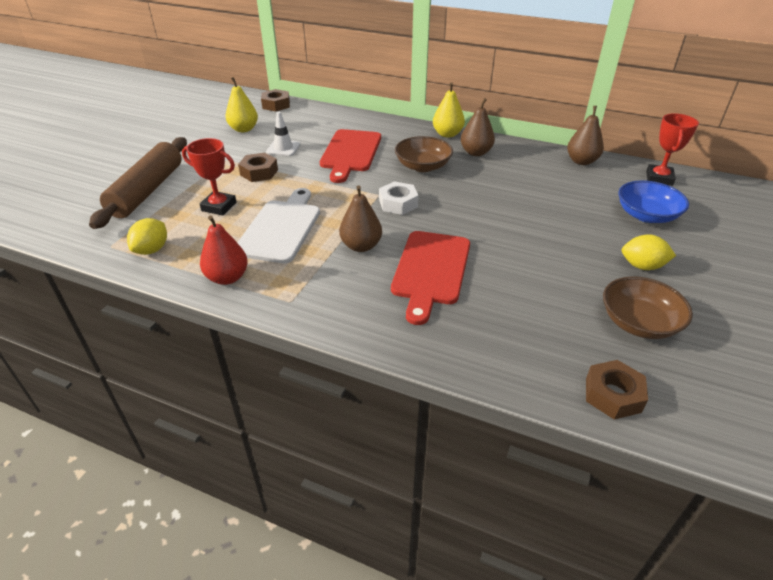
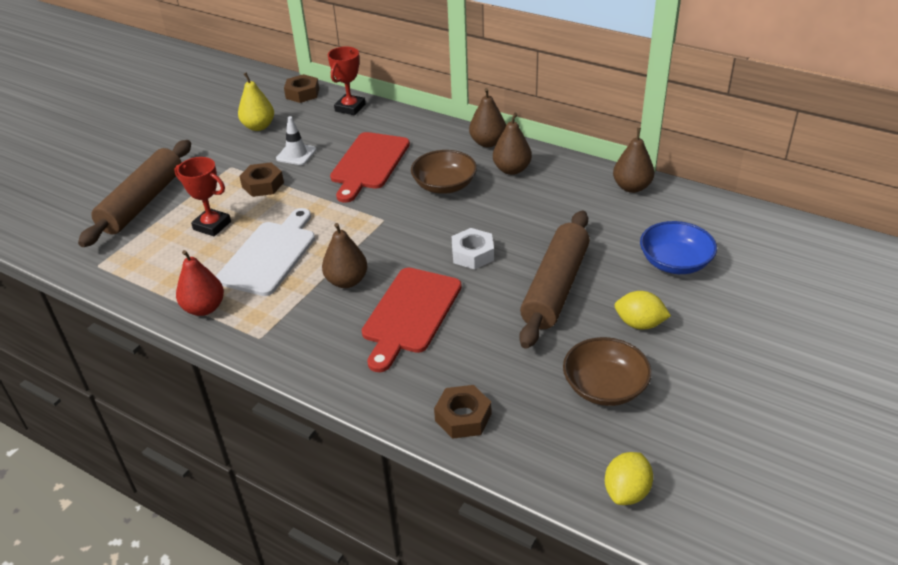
camera: 10 degrees right, 0 degrees up
yellow lemon [127,218,167,255] -> yellow lemon moved to [605,452,653,505]
white nut [379,181,418,215] -> white nut moved to [452,228,494,270]
yellow pear [433,82,465,138] -> brown pear [469,88,506,147]
brown nut [586,360,648,420] -> brown nut moved to [434,385,491,439]
red trophy [646,113,699,186] -> red trophy moved to [328,47,366,115]
none -> brown rolling pin [519,210,590,349]

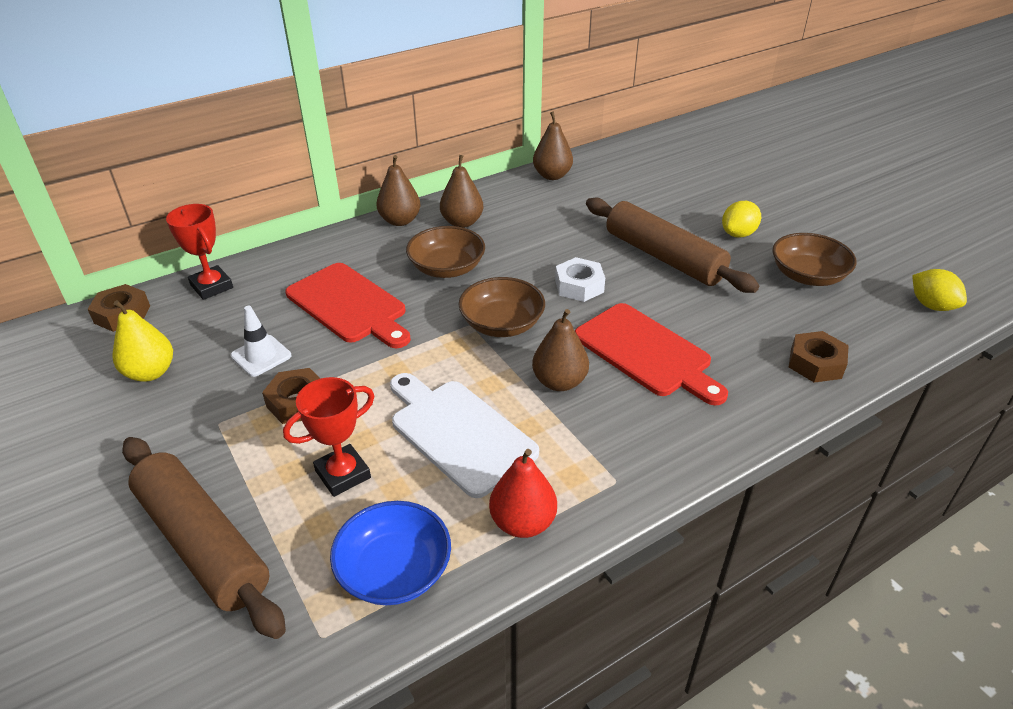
camera: 65 degrees left, 0 degrees up
blue bowl [640,221,717,274] -> blue bowl moved to [330,501,451,605]
none -> brown bowl [459,277,545,337]

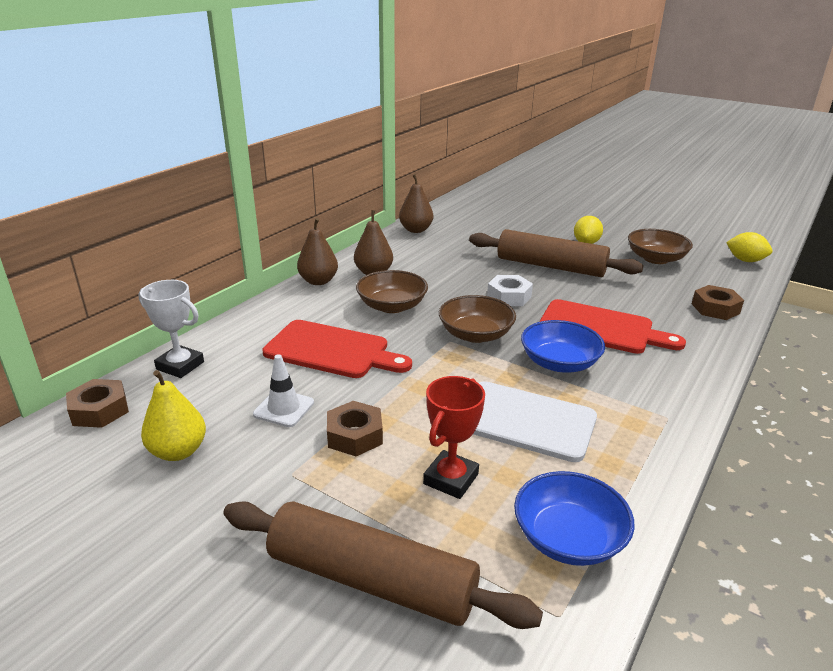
camera: 25 degrees left, 10 degrees down
red trophy [166,204,233,300] -> white trophy [138,280,204,378]
red pear [489,449,557,538] -> none
brown pear [532,309,589,391] -> blue bowl [521,320,605,373]

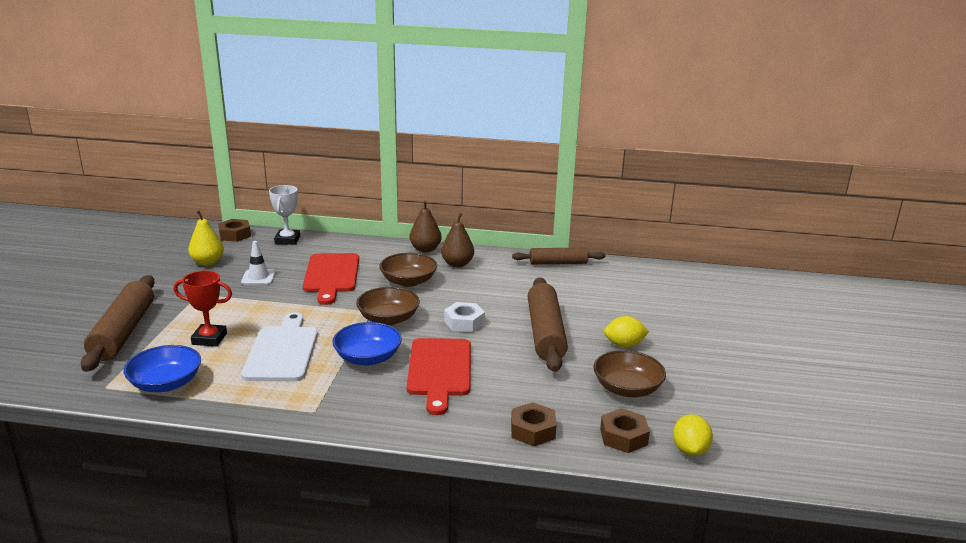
camera: 65 degrees right, 5 degrees down
brown nut [327,401,383,456] -> brown nut moved to [600,408,650,453]
brown pear [399,174,433,233] -> brown rolling pin [512,248,605,264]

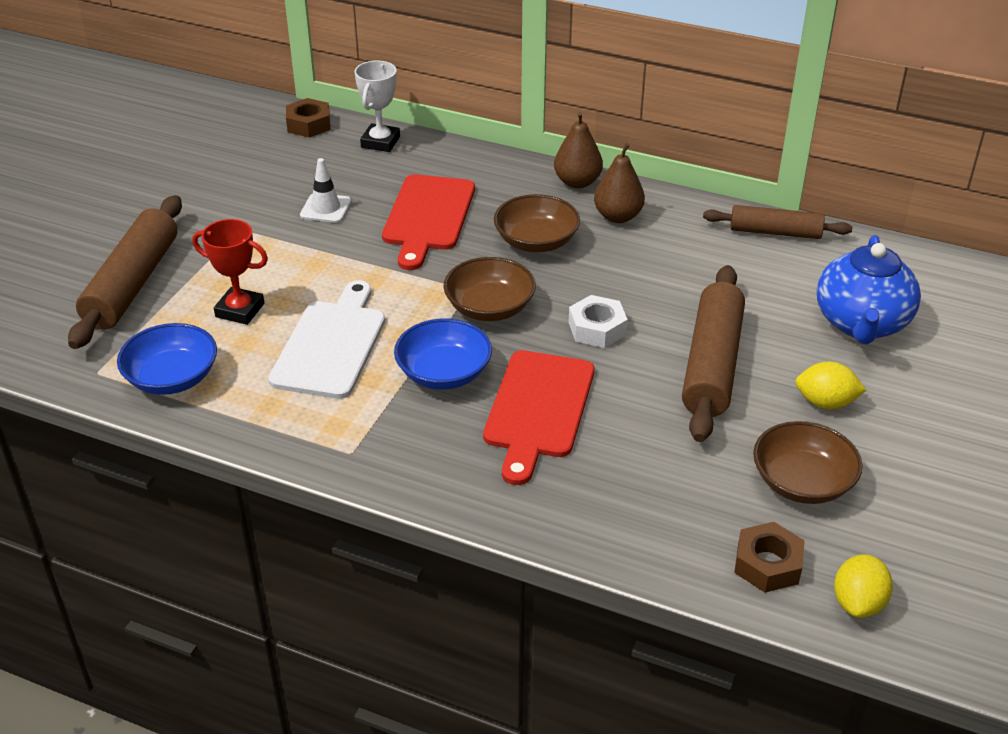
camera: 15 degrees right, 15 degrees up
yellow pear [188,211,224,266] -> none
brown nut [511,402,556,446] -> none
none -> blue teapot [817,235,921,344]

